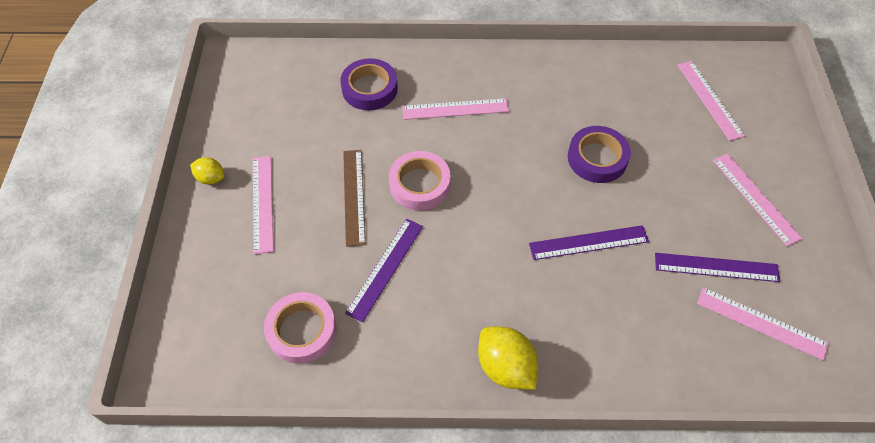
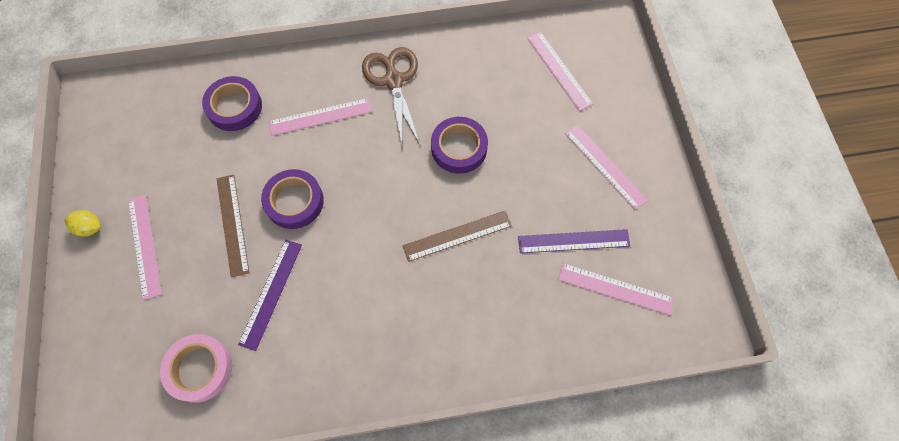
camera: 10 degrees left, 10 degrees up
pink tape [389,151,451,210] -> purple tape [261,169,324,229]
yellow lemon [478,327,538,390] -> none
purple ruler [529,225,649,260] -> brown ruler [403,211,512,262]
none -> brown scissors [362,47,420,145]

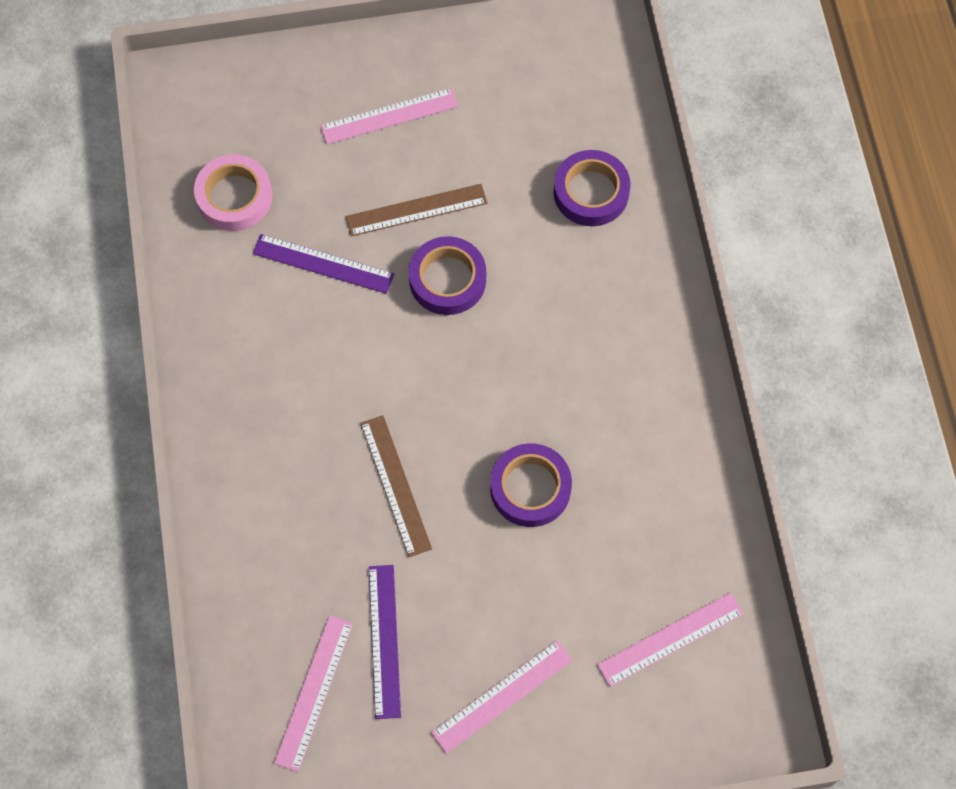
camera: 90 degrees right, 0 degrees up
yellow lemon [64,210,101,237] -> none
pink ruler [269,98,372,136] -> none
brown scissors [362,47,420,145] -> none

